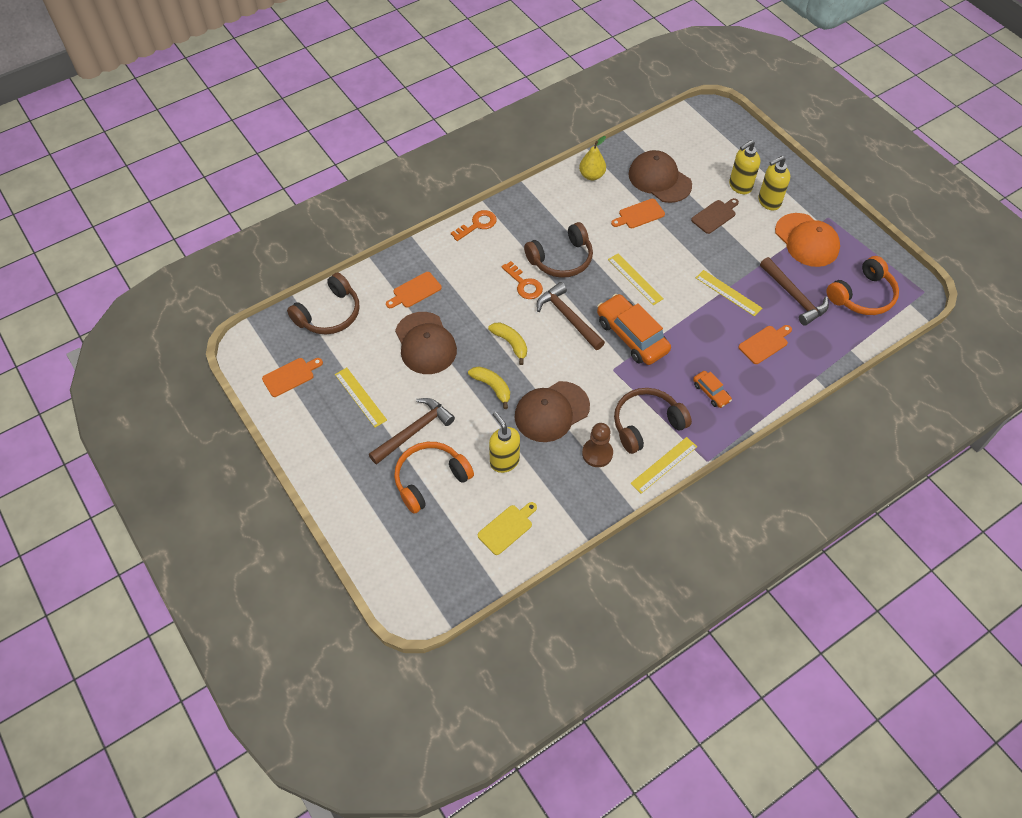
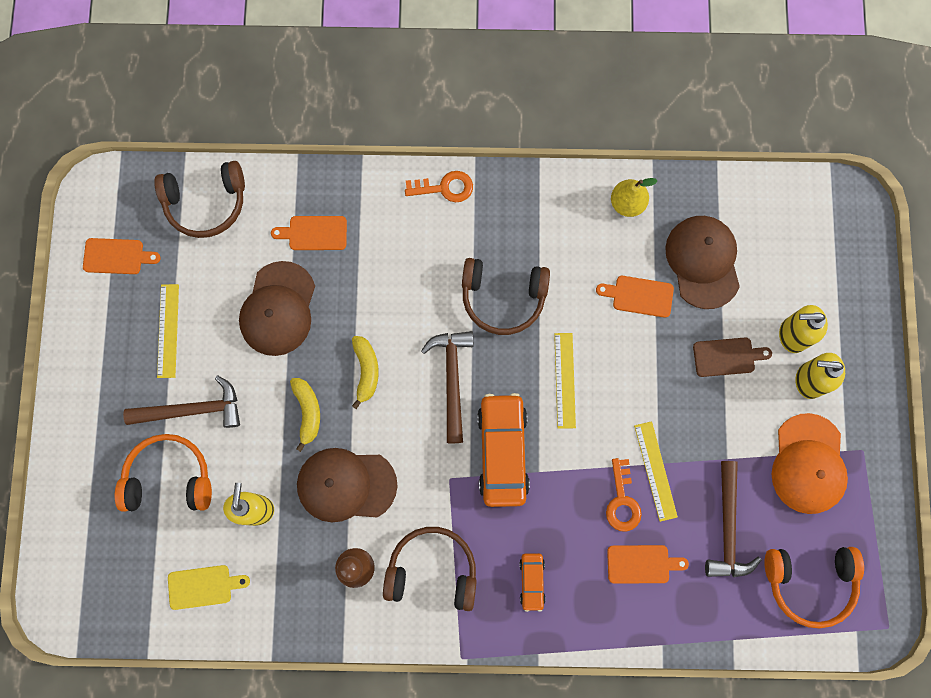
camera: 35 degrees right, 20 degrees up
orange key [502,261,543,299] -> orange key moved to [606,458,642,532]
yellow ruler [630,437,697,494] -> none

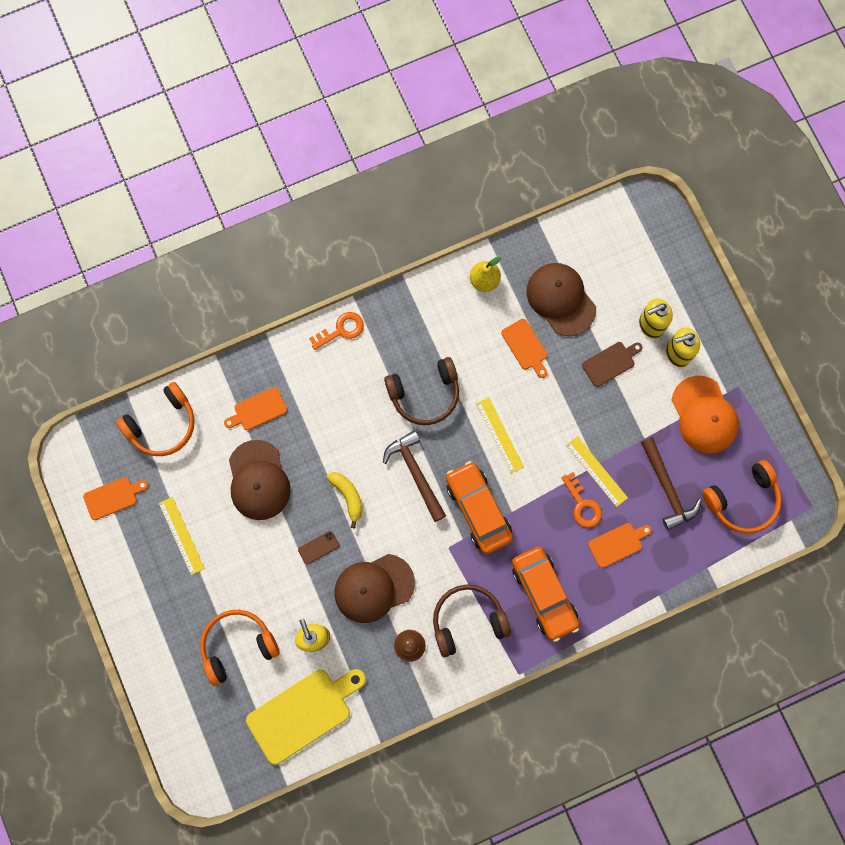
camera: 25 degrees left, 0 degrees up
brown hammer [123,375,240,428] -> none
brown headphones [154,161,245,238] -> orange headphones [116,382,195,456]
yellow cutting board [168,565,250,610] -> yellow cutting board [246,669,366,765], size x1.88
yellow banana [290,378,320,452] -> brown phone [298,531,339,564]
orange car [519,553,546,612] -> orange car [512,547,580,642], size x2.02
orange cutting board [596,276,674,318] -> orange cutting board turned 105 degrees counterclockwise [501,319,547,378]

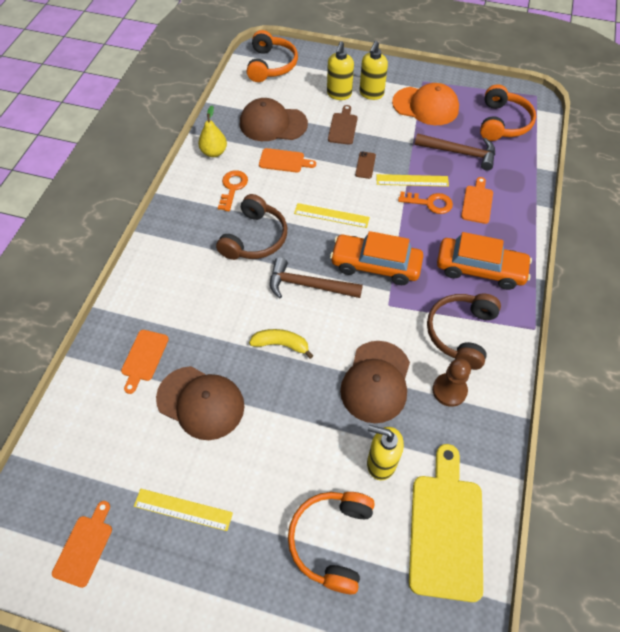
camera: 50 degrees left, 20 degrees down
orange headphones [116,382,195,456] -> orange headphones moved to [247,30,298,82]
brown phone [298,531,339,564] -> brown phone moved to [355,152,376,179]
orange key [309,312,364,350] -> orange key moved to [218,170,248,211]

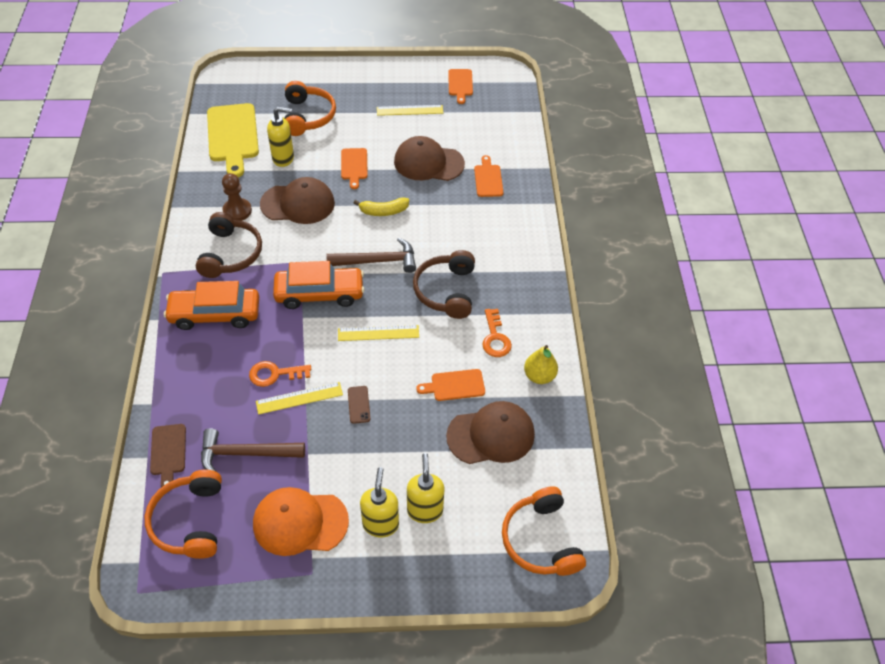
camera: 160 degrees right, 5 degrees down
brown cutting board [328,105,357,145] -> brown cutting board moved to [150,424,186,487]
brown cap [340,341,410,423] -> brown cap turned 90 degrees clockwise [260,177,335,224]
orange cutting board [461,177,493,224] -> orange cutting board moved to [341,148,368,189]

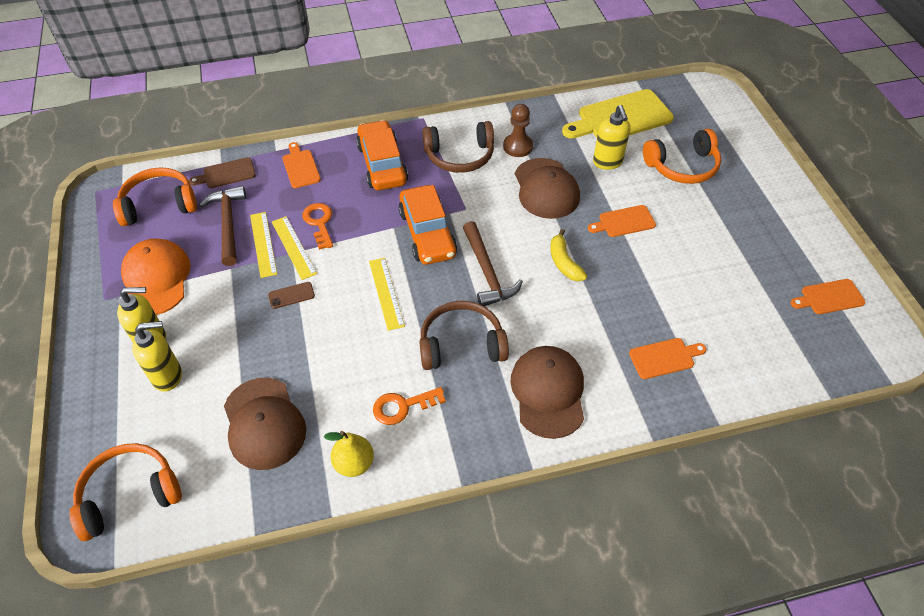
camera: 80 degrees right, 0 degrees up
yellow ruler [377,105,443,116] -> yellow ruler moved to [250,212,277,278]
brown cap [394,136,465,181] -> brown cap moved to [511,346,584,439]
orange cutting board [416,369,485,401] -> orange cutting board moved to [283,142,321,188]

